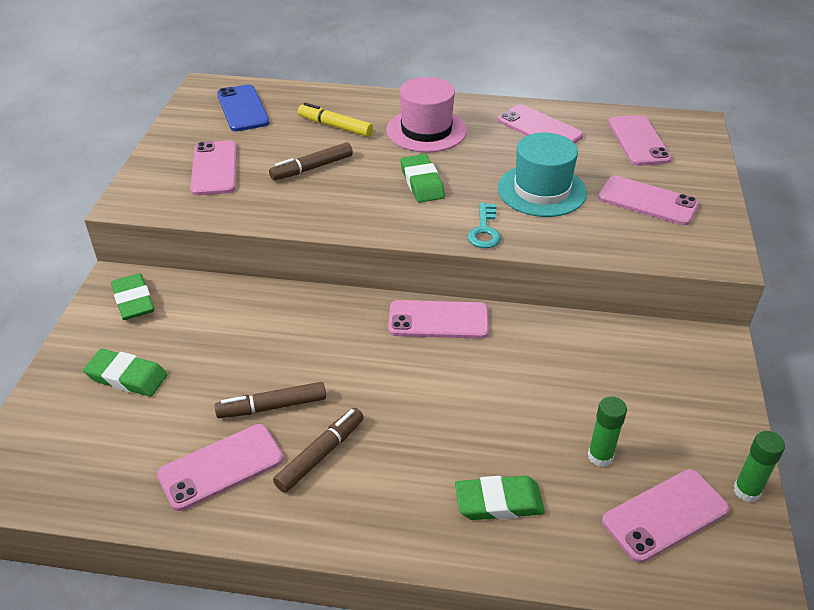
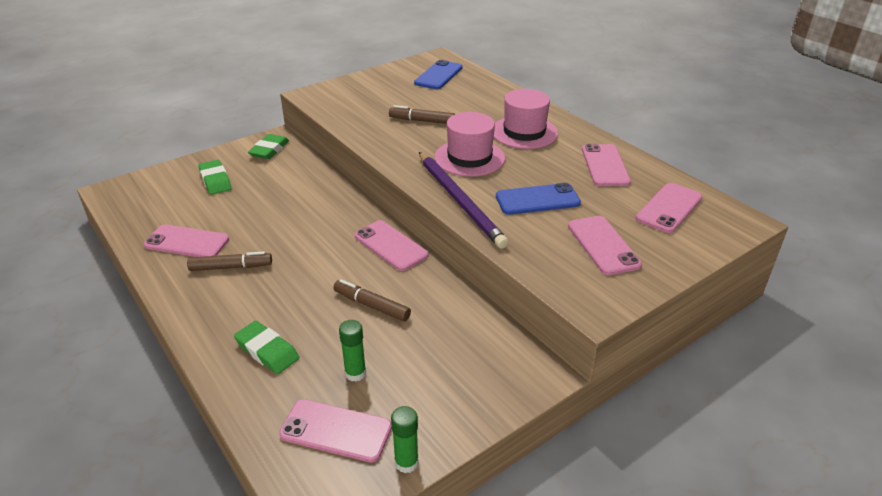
camera: 45 degrees right, 5 degrees down
pink phone [190,140,237,196] -> none
brown marker [215,382,326,418] -> brown marker moved to [333,279,411,321]
yellow marker [298,103,373,137] -> none
green eraser [401,154,445,203] -> pink hat [434,112,505,177]
turquoise key [468,203,501,248] -> purple pencil [419,152,509,249]
turquoise hat [498,133,587,217] -> blue phone [496,183,581,215]

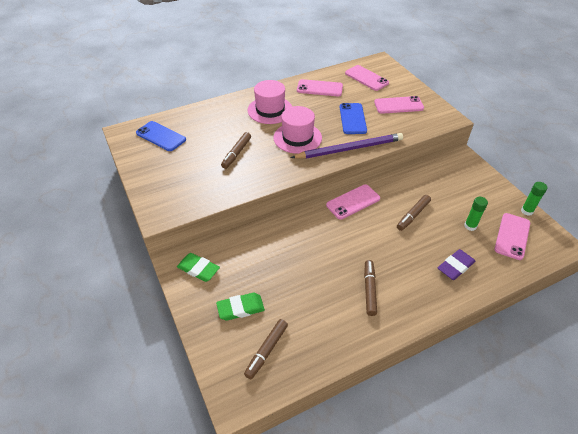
camera: 80 degrees left, 10 degrees up
pink phone [144,224,229,257] -> none
green eraser [234,321,299,374] -> purple eraser [437,249,475,280]
none -> brown marker [244,319,288,379]

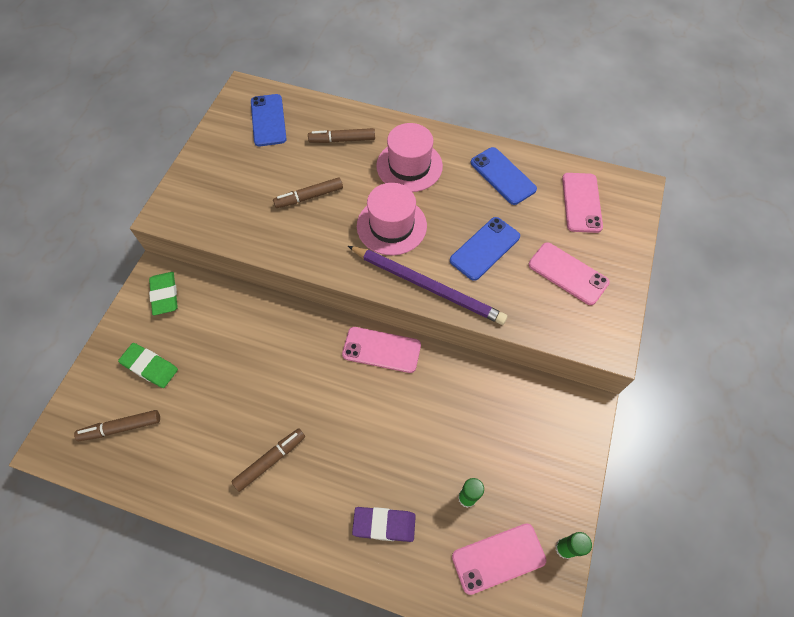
camera: 45 degrees right, 15 degrees up
pink phone [297,79,343,96] -> blue phone [471,147,537,205]
brown marker [397,195,431,231] -> brown marker moved to [308,128,375,143]

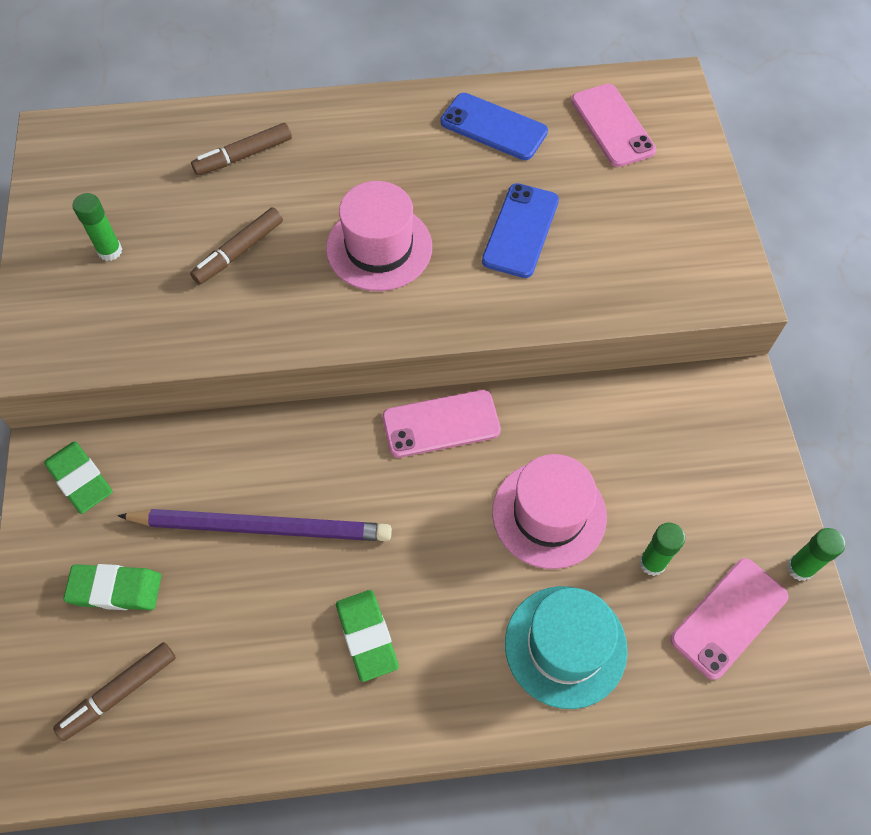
camera: 25 degrees left, 0 degrees up
brown marker [231,428,305,492] -> green eraser [336,590,399,682]
blue phone [251,94,287,146] -> none
purple pencil [348,246,507,325] -> purple pencil moved to [117,509,392,541]
purple eraser [352,507,416,542] -> turquoise hat [505,586,628,709]
pink hat [376,123,443,192] -> pink hat moved to [492,454,607,569]
pink phone [529,242,610,305] -> none
none -> green glue stick [72,193,122,261]

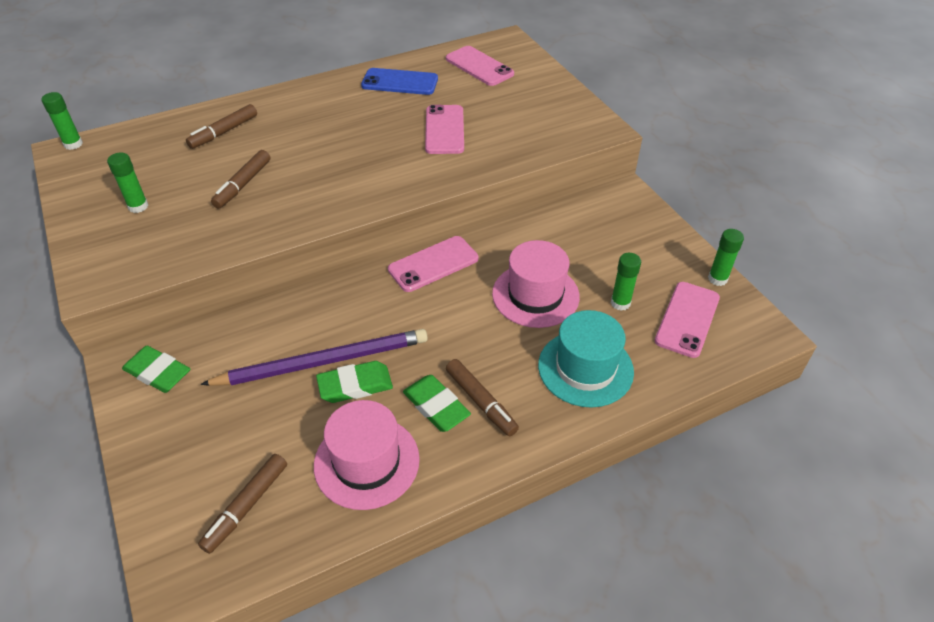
camera: 20 degrees left, 15 degrees down
green eraser [63,564,161,610] -> green eraser moved to [316,361,393,403]
pink hat [326,181,432,291] -> pink hat moved to [314,400,420,510]
blue phone [482,183,559,278] -> pink phone [425,105,464,154]
none -> green glue stick [41,92,83,150]
none -> brown marker [446,359,519,437]

